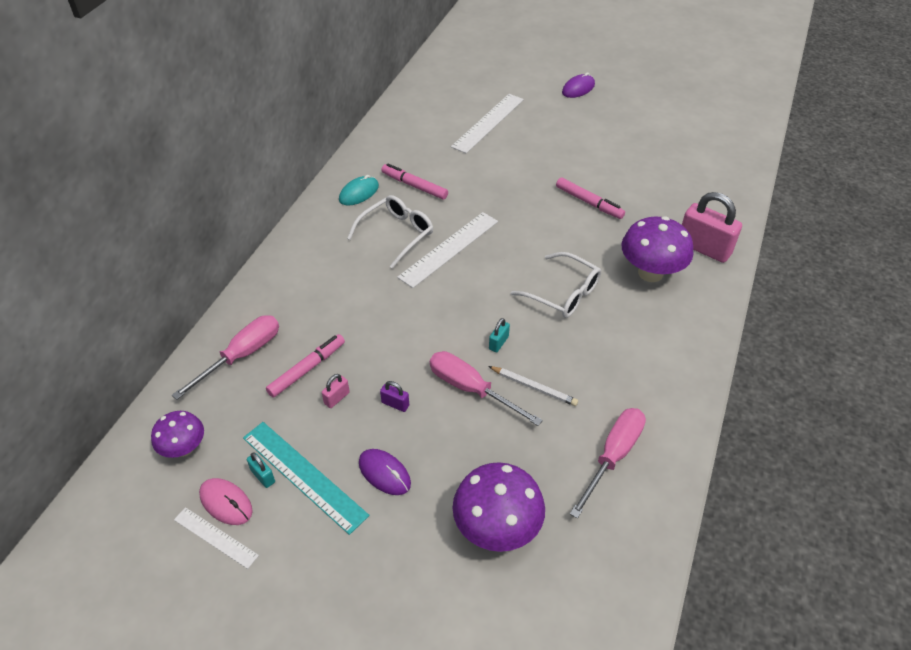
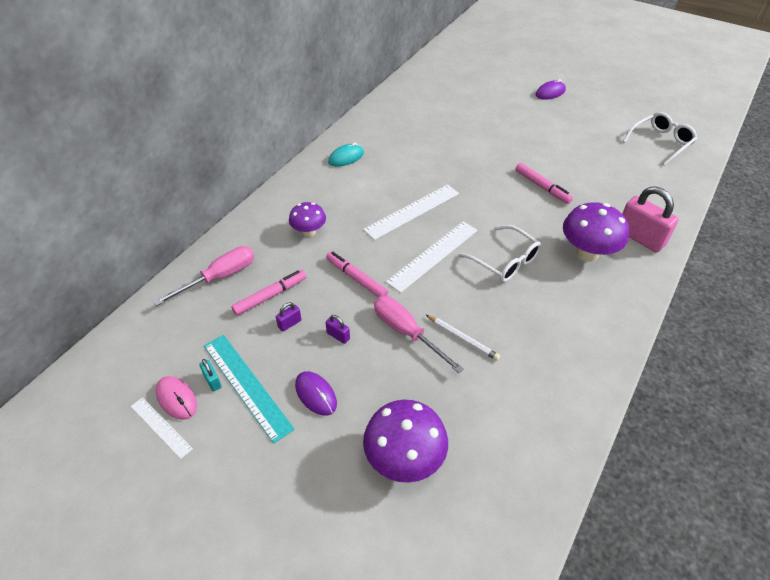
camera: 10 degrees right, 0 degrees up
purple mushroom [151,411,204,458] -> purple mushroom moved to [289,202,326,237]
pink padlock [322,374,350,408] -> purple padlock [276,302,302,332]
white glasses [347,195,433,268] -> white glasses moved to [623,112,698,166]
pink marker [381,164,448,200] -> pink marker moved to [326,251,388,297]
white ruler [451,94,524,154] -> white ruler moved to [386,221,478,293]
turquoise padlock [489,318,510,352] -> none
pink screwdriver [570,408,646,519] -> none

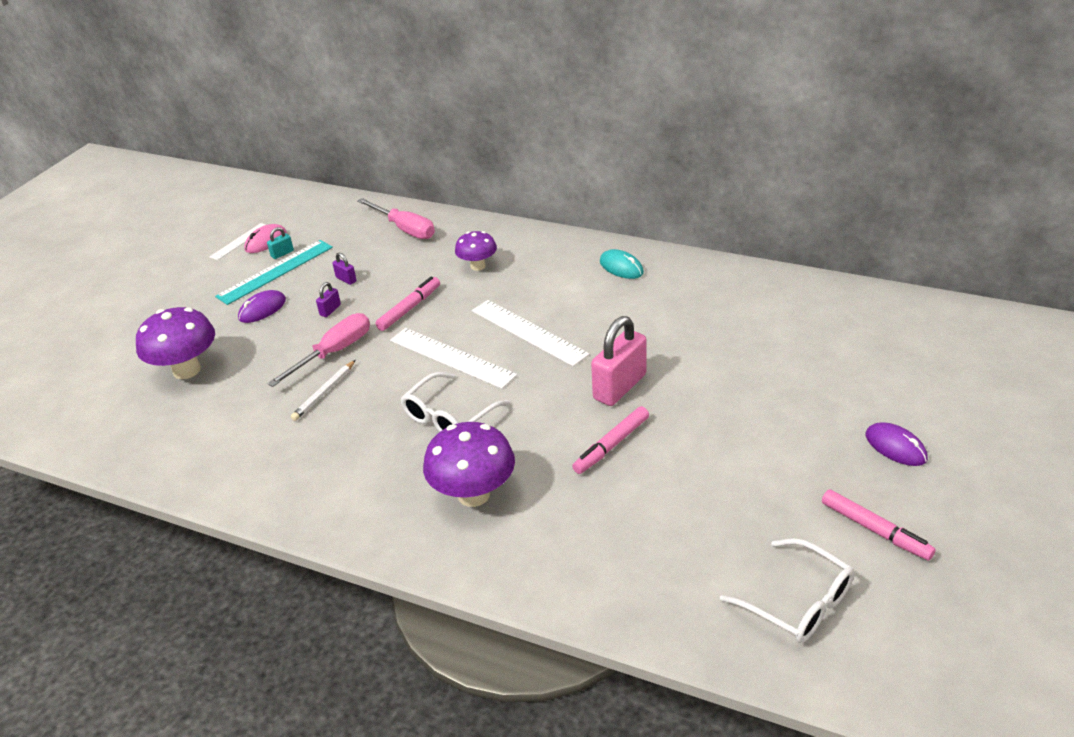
camera: 85 degrees right, 10 degrees down
pink marker [231,270,307,316] -> pink marker moved to [822,489,936,560]
pink padlock [622,186,679,253] -> pink padlock moved to [591,316,647,406]

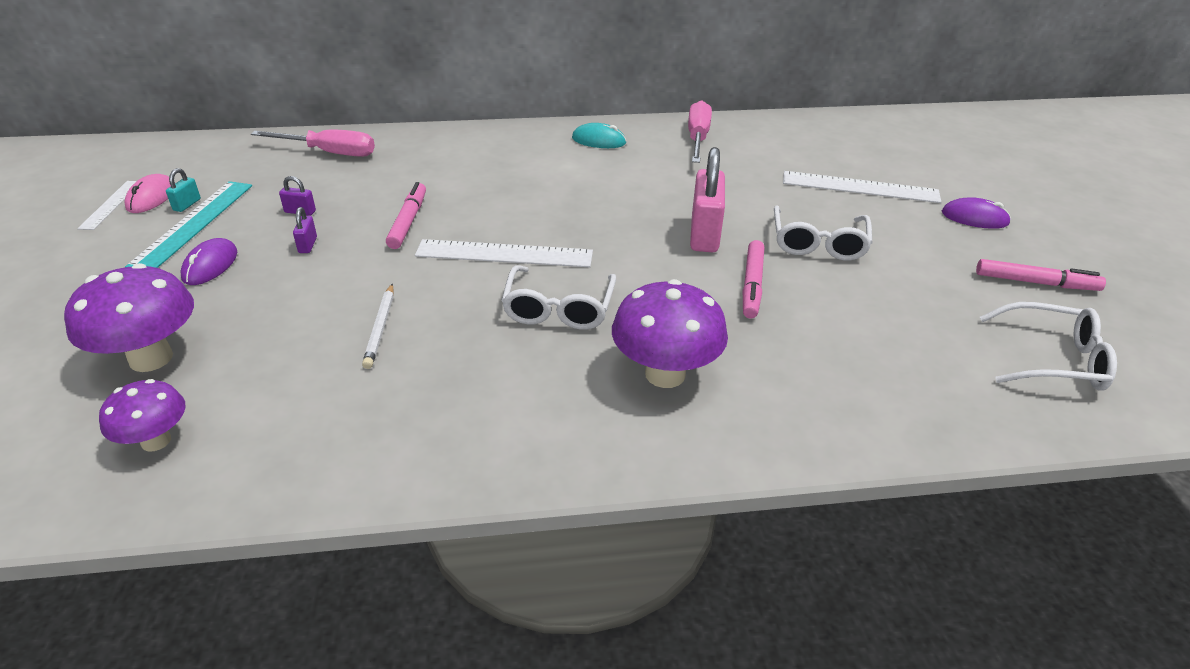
camera: 35 degrees left, 0 degrees up
pink screwdriver [267,313,370,387] -> pink screwdriver moved to [688,100,712,163]
purple mushroom [455,231,497,271] -> purple mushroom moved to [99,379,185,451]
white ruler [472,300,590,367] -> white ruler moved to [783,171,941,203]
none -> white glasses [774,206,873,261]

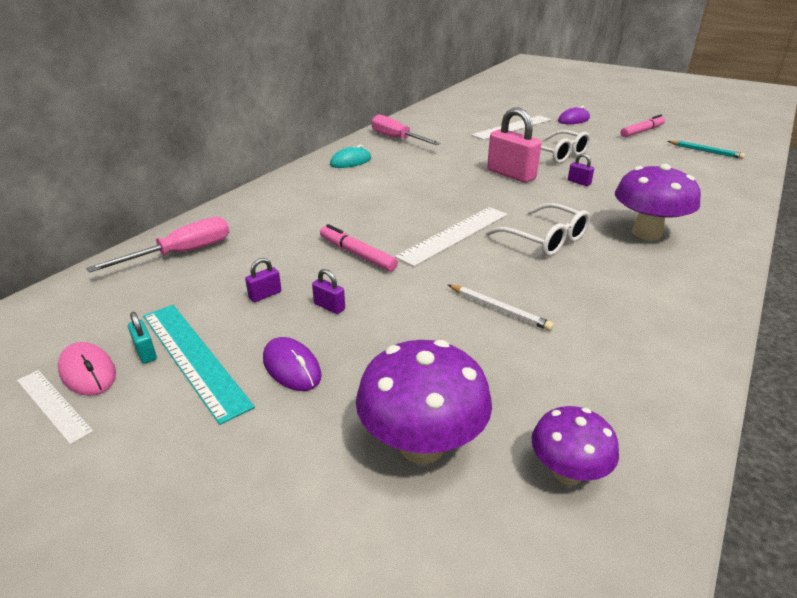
camera: 50 degrees left, 5 degrees down
pink marker [743,240,764,318] -> purple padlock [568,153,594,186]
white glasses [980,302,1117,391] -> turquoise pencil [668,141,745,159]

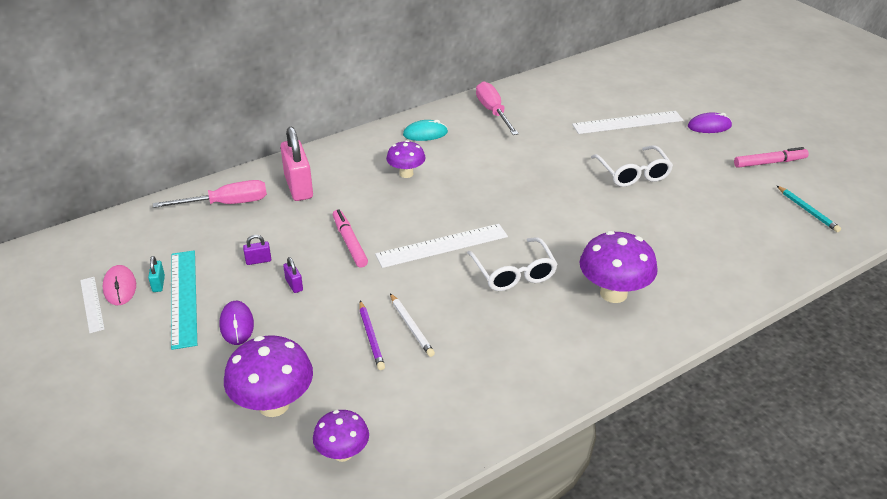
camera: 25 degrees right, 5 degrees up
pink padlock [487,108,542,183] -> pink padlock moved to [280,127,313,201]
purple padlock [568,153,594,186] -> none
none -> purple pencil [359,301,385,370]
none -> purple mushroom [386,140,426,178]

